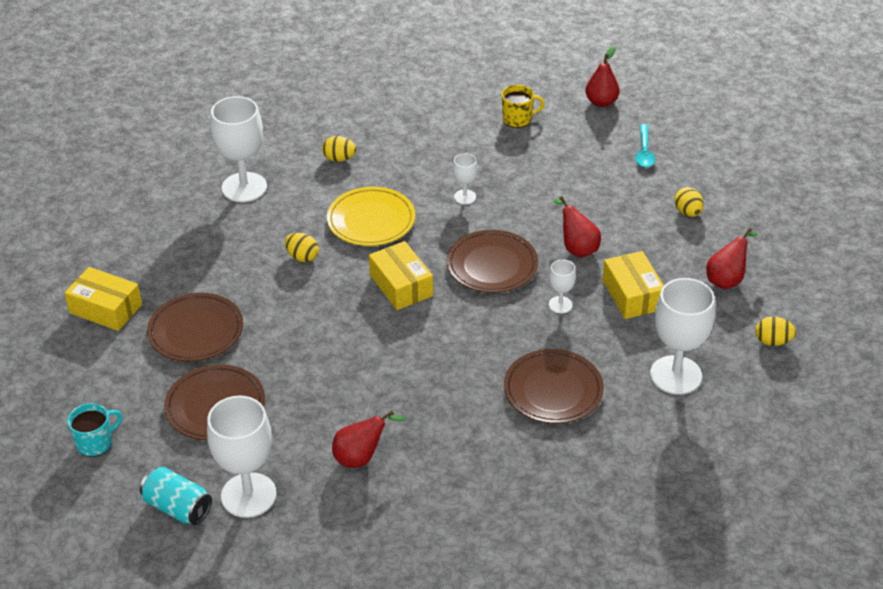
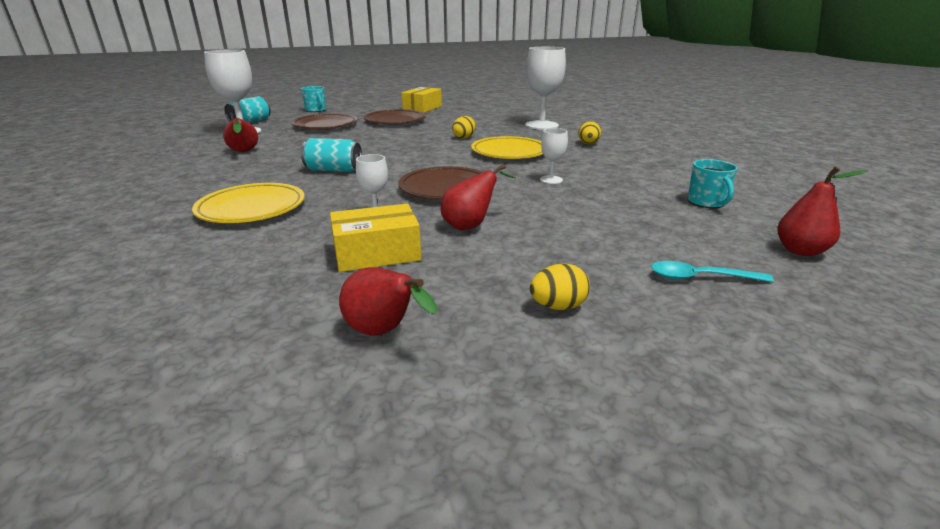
camera: 90 degrees right, 15 degrees down
yellow box [369,241,433,310] -> none
yellow mug [502,85,545,128] -> turquoise mug [688,159,738,208]
brown plate [504,349,604,424] -> yellow plate [192,183,305,223]
white goblet [650,278,715,395] -> none
yellow egg [755,316,796,346] -> none
none -> turquoise can [301,138,362,172]

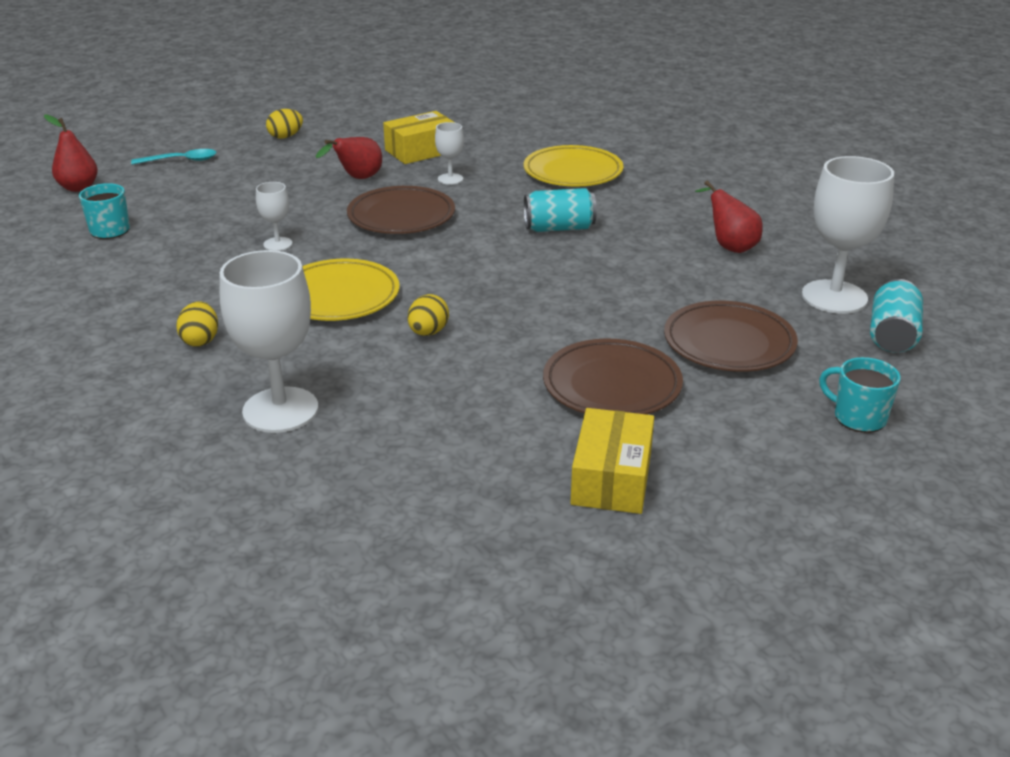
camera: 165 degrees right, 5 degrees up
red pear [339,267,437,336] -> none

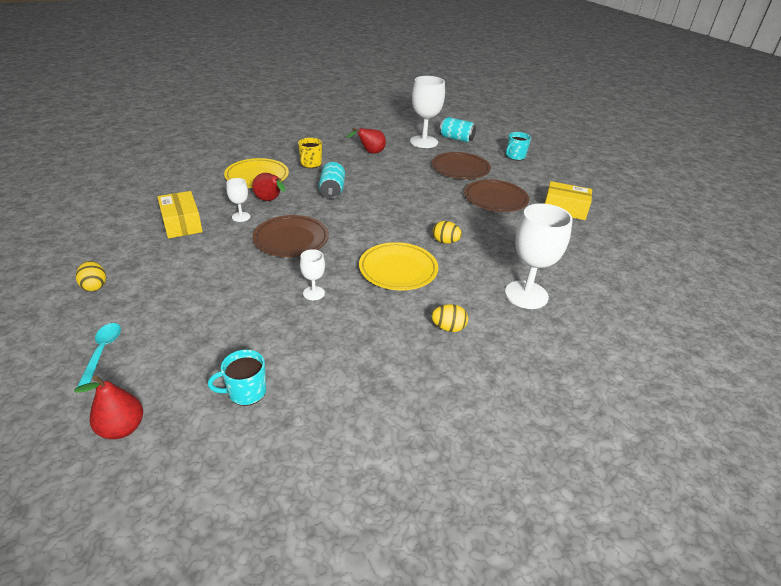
camera: 85 degrees left, 5 degrees up
red pear [316,137,382,179] -> red pear moved to [252,173,285,201]
none -> yellow mug [298,138,322,168]

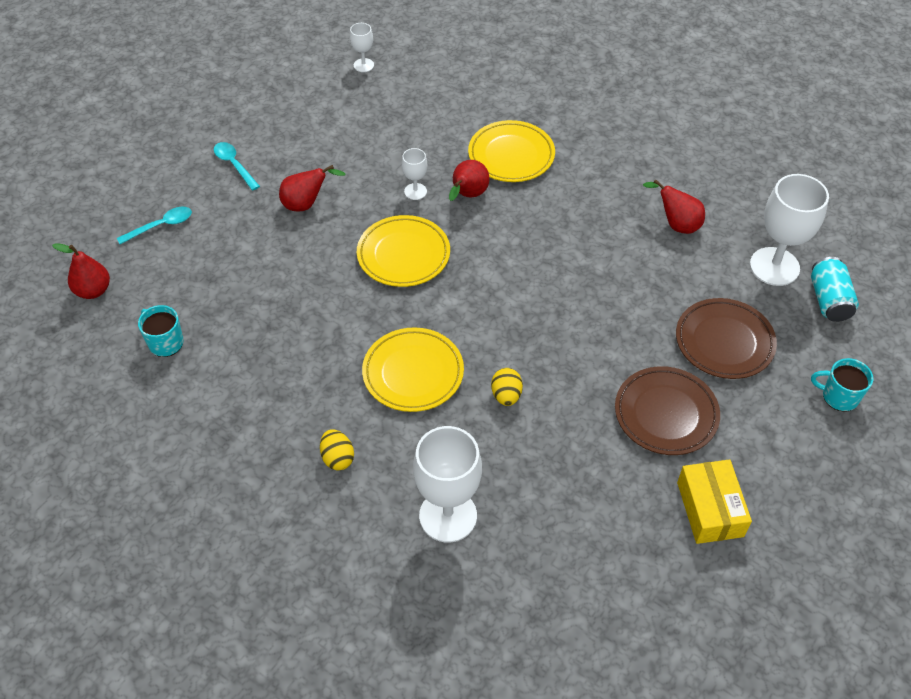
camera: 65 degrees right, 15 degrees up
yellow egg [76,261,106,291] -> turquoise spoon [214,142,260,191]
yellow box [157,191,203,238] -> none
brown plate [253,215,329,257] -> yellow plate [357,215,450,287]
yellow mug [298,138,322,168] -> none
white goblet [300,249,325,300] -> white goblet moved to [350,23,374,72]
turquoise can [319,162,345,199] -> none
none -> red pear [279,165,346,211]

